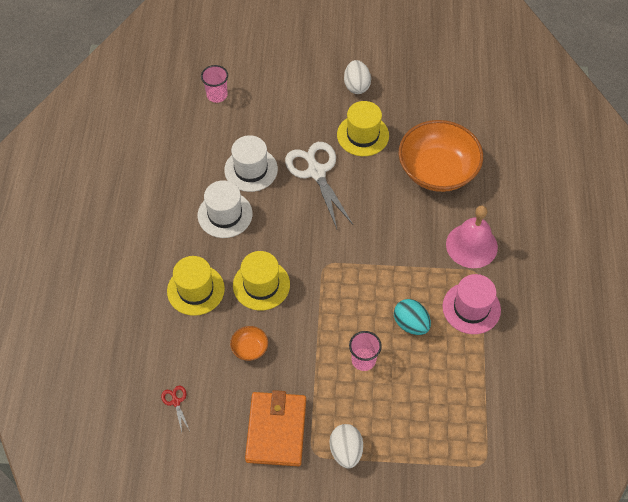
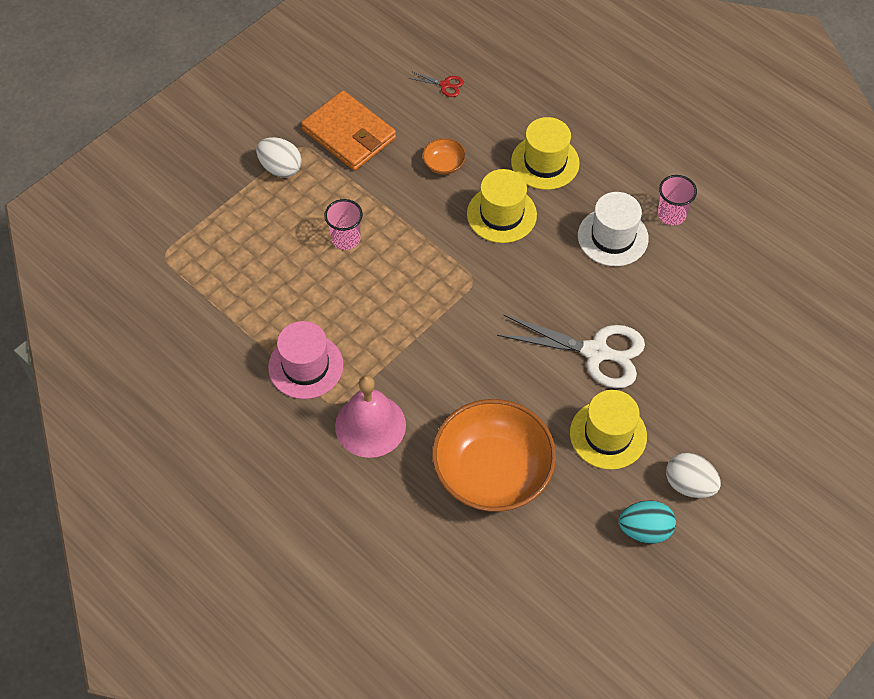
camera: 130 degrees right, 0 degrees up
pink cup [201,65,228,103] -> pink cup moved to [658,175,697,225]
white hat [224,135,278,192] -> none
turquoise egg [394,299,431,335] -> turquoise egg moved to [618,500,676,544]

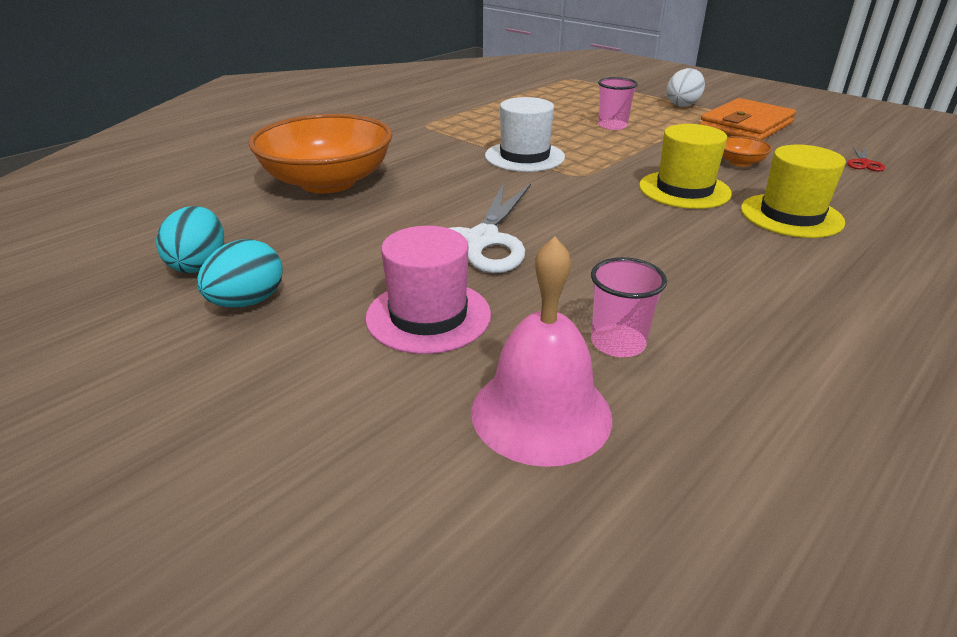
camera: 90 degrees right, 25 degrees down
pink hat [268,321,343,399] -> pink hat moved to [366,226,491,354]
pink bell [335,375,406,458] -> pink bell moved to [471,237,612,467]
yellow hat [570,390,647,470] -> none
white hat [578,192,649,266] -> white hat moved to [485,97,565,172]
pink cup [658,175,697,225] -> pink cup moved to [591,257,667,357]
white egg [666,453,721,498] -> turquoise egg [197,239,283,308]

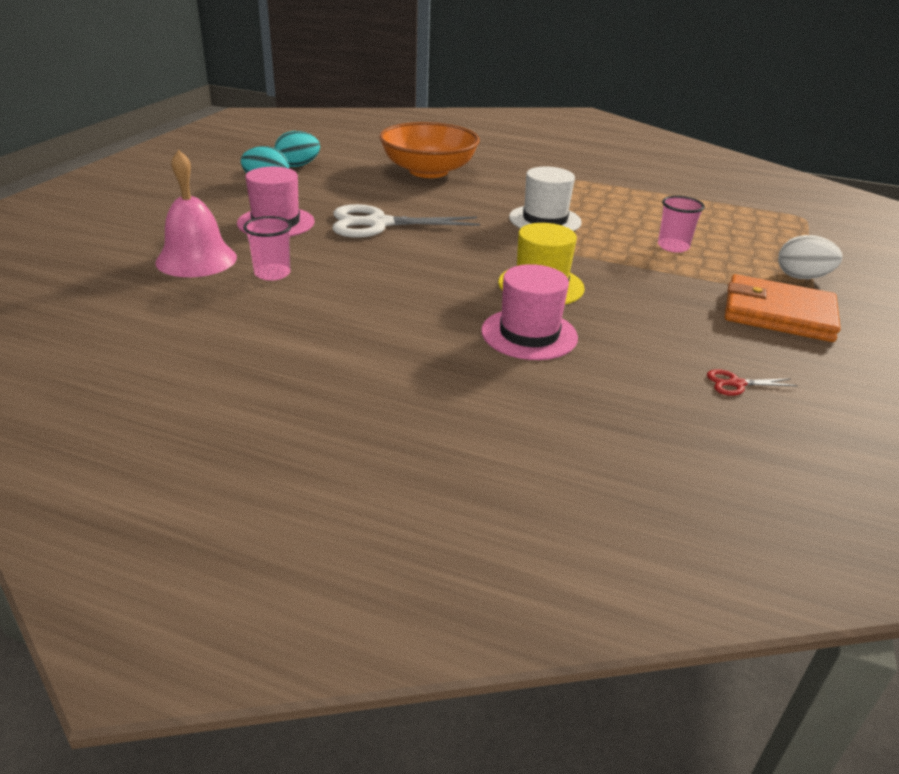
camera: 65 degrees right, 0 degrees up
orange bowl [722,136,772,167] -> none
yellow hat [741,145,846,238] -> pink hat [481,264,578,360]

